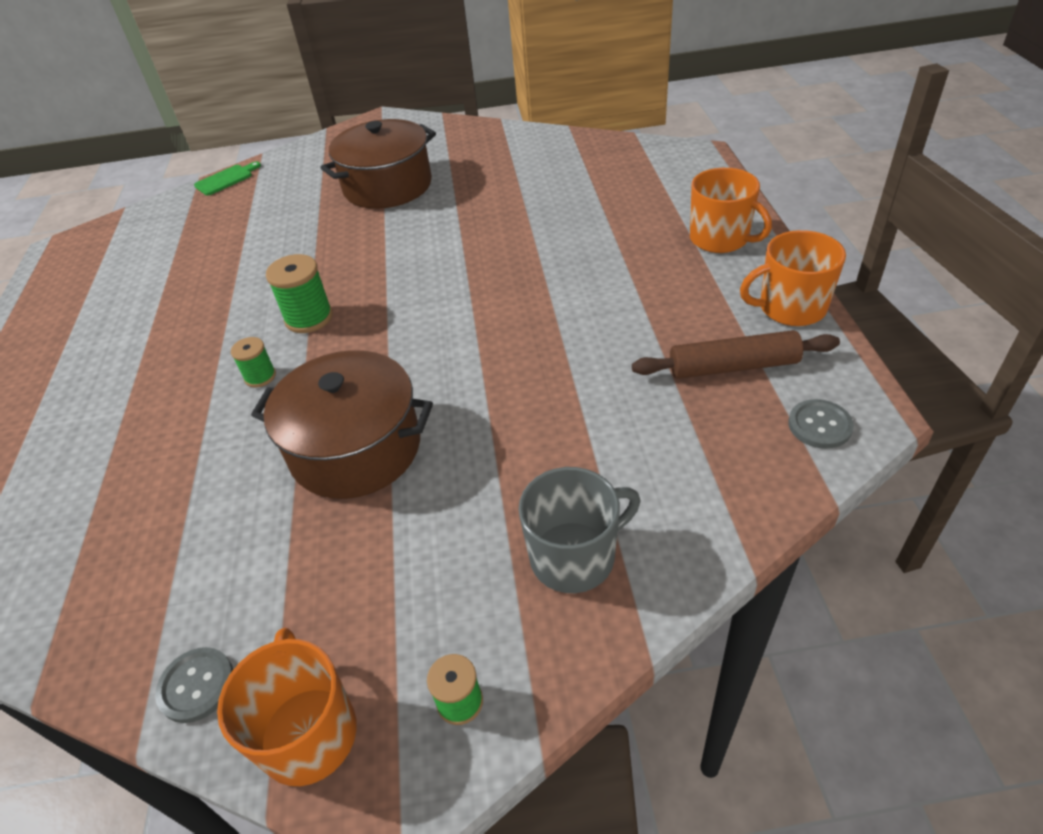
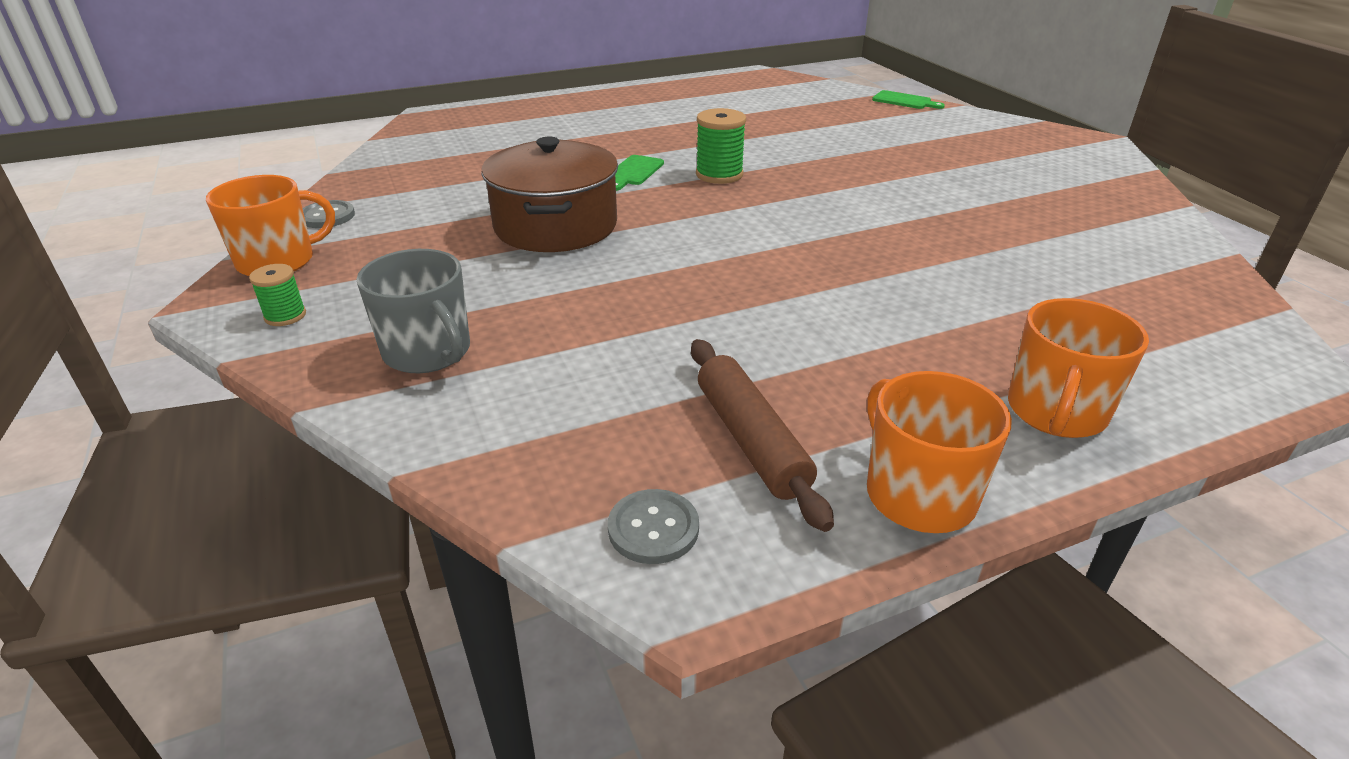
camera: 70 degrees right, 10 degrees down
green spool [231,337,276,387] -> green cutting board [615,155,664,191]
brown pot [321,119,436,209] -> none

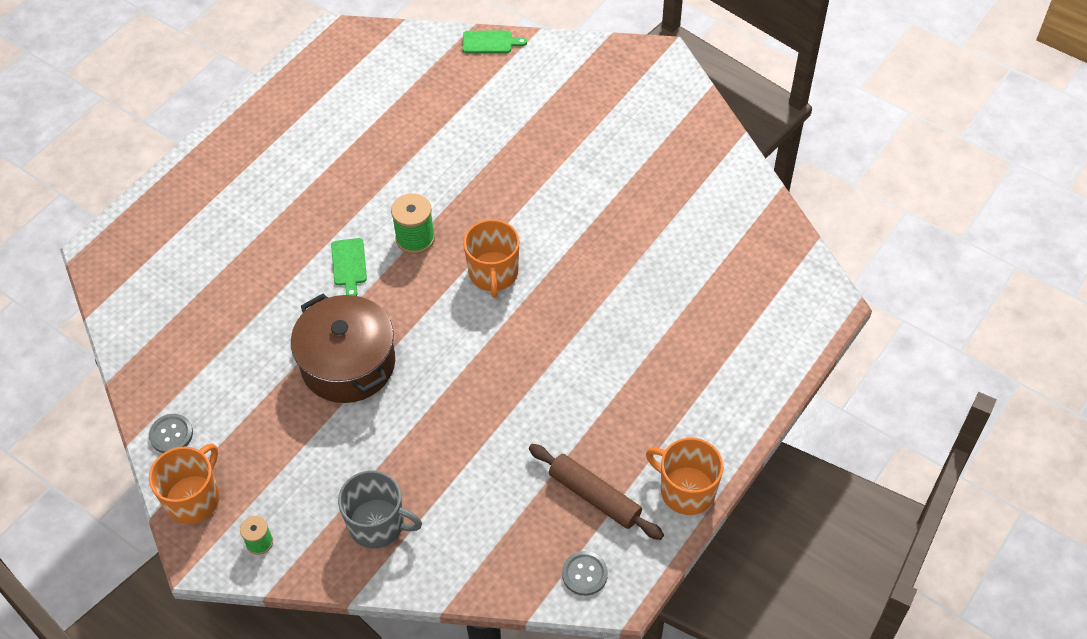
camera: 30 degrees left, 20 degrees up
orange mug [1008,298,1149,438] -> orange mug moved to [463,219,519,298]

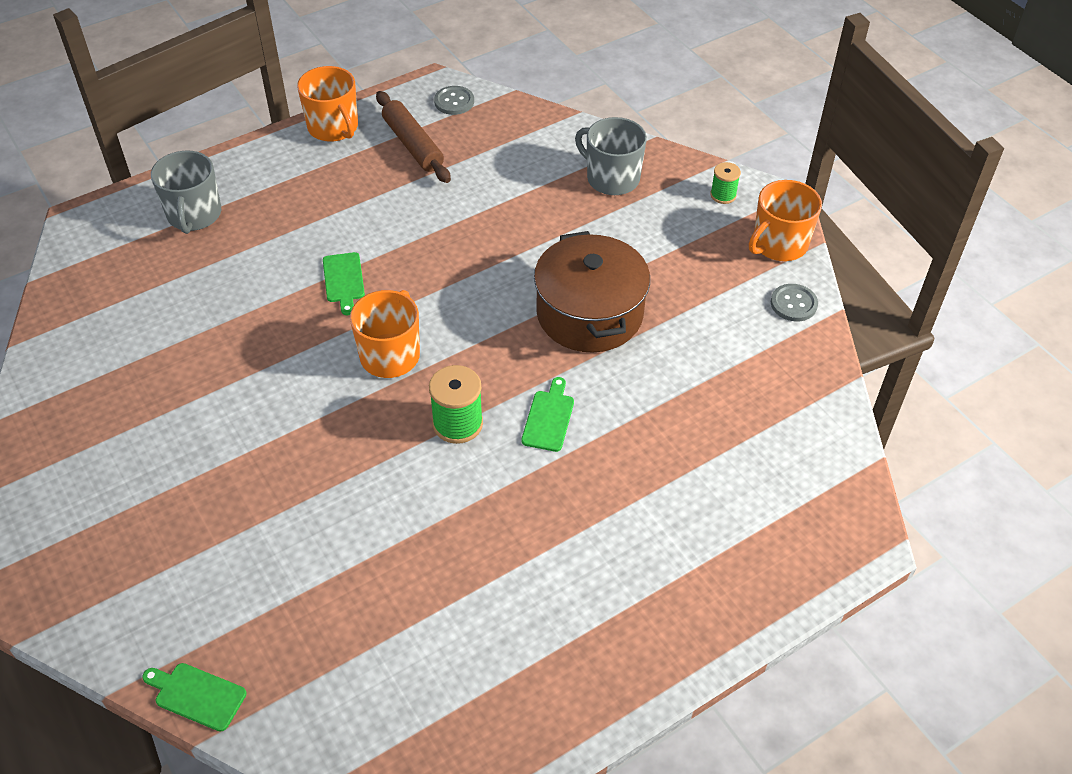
camera: 160 degrees left, 5 degrees down
none -> grey mug [151,150,221,234]
none -> green cutting board [323,252,365,315]

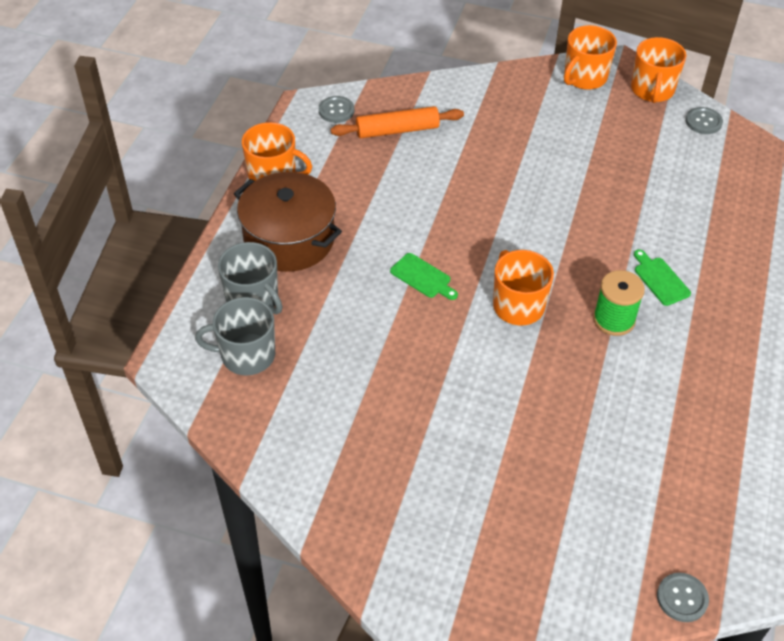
camera: 40 degrees left, 0 degrees up
green cutting board [142,663,247,732] -> grey button [657,573,709,622]
brown rolling pin [376,91,451,183] -> none
brown pot [534,231,650,353] -> brown pot moved to [234,172,342,272]
grey mug [575,117,647,195] -> grey mug moved to [195,297,275,376]
green spool [710,162,741,204] -> orange mug [564,25,617,90]
none -> orange rolling pin [331,106,464,138]

